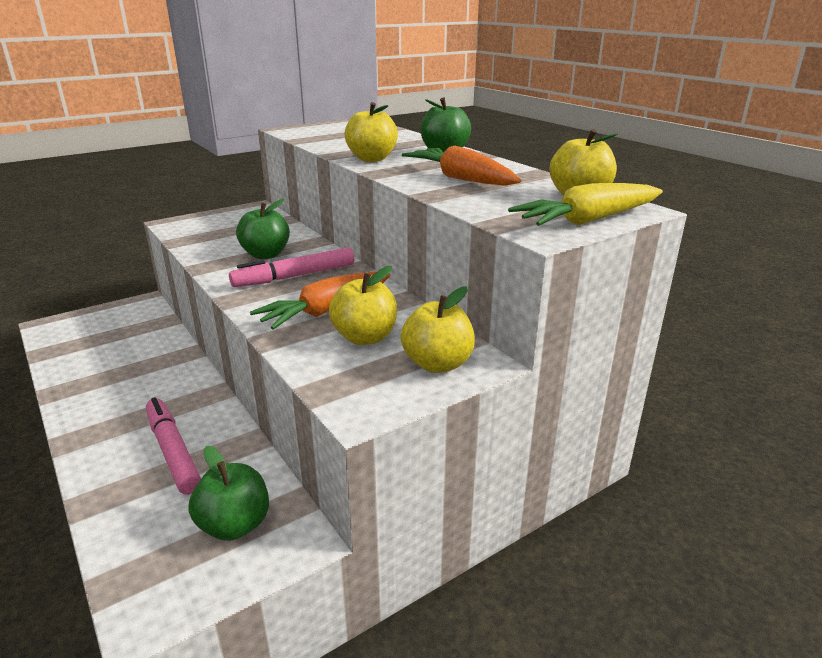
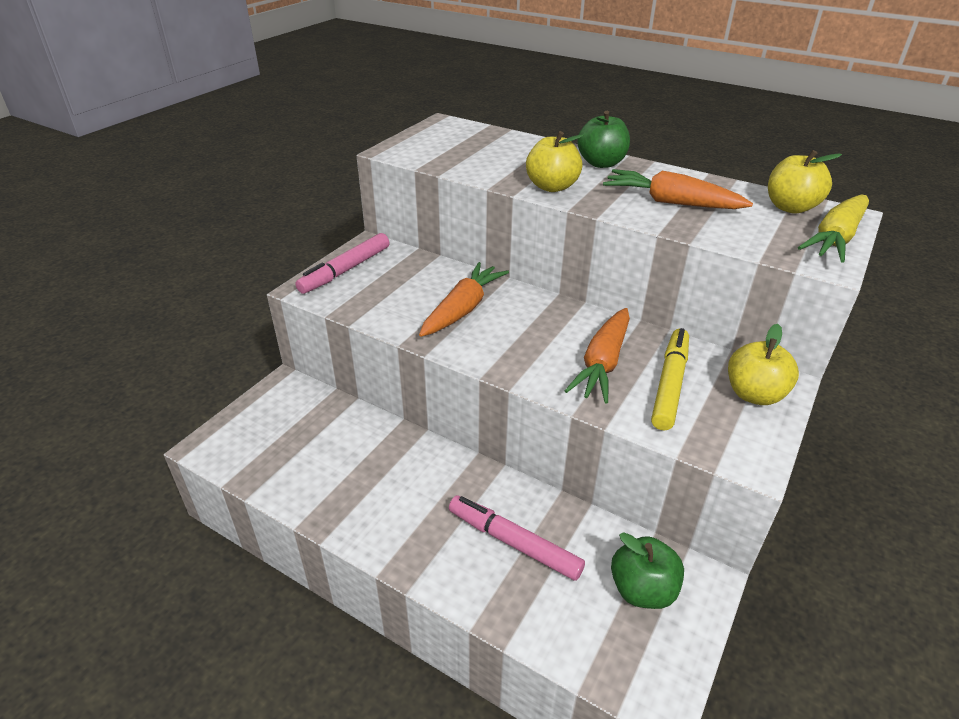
camera: 25 degrees left, 10 degrees up
pink marker [229,247,354,287] -> pink marker moved to [295,233,390,294]
green apple [236,199,290,259] -> orange carrot [419,262,509,337]
yellow apple [329,266,397,345] -> yellow marker [651,328,689,431]

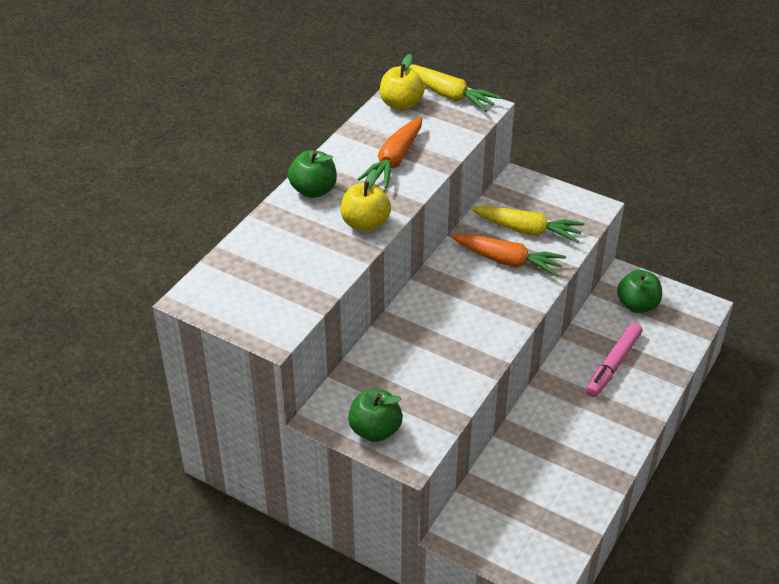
camera: 90 degrees left, 5 degrees up
pink marker [295,233,390,294] -> green apple [348,389,403,442]
orange carrot [419,262,509,337] -> none
yellow marker [651,328,689,431] -> yellow carrot [471,206,585,243]
yellow apple [728,324,799,405] -> none

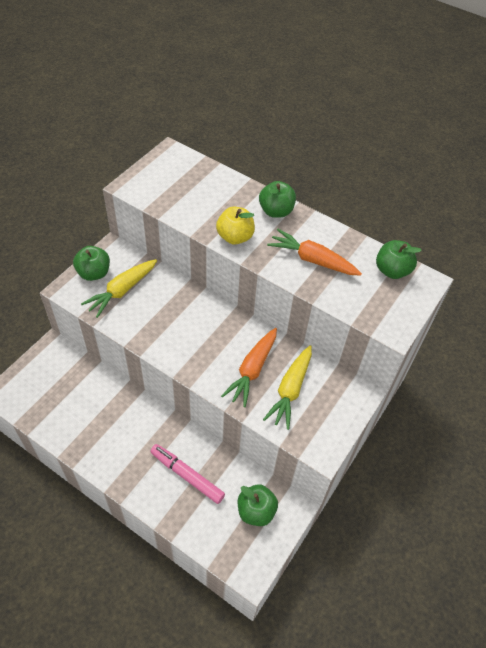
camera: 90 degrees right, 10 degrees up
yellow apple [380,54,425,110] -> green apple [376,240,422,279]
yellow carrot [410,64,502,112] -> yellow carrot moved to [81,259,157,318]

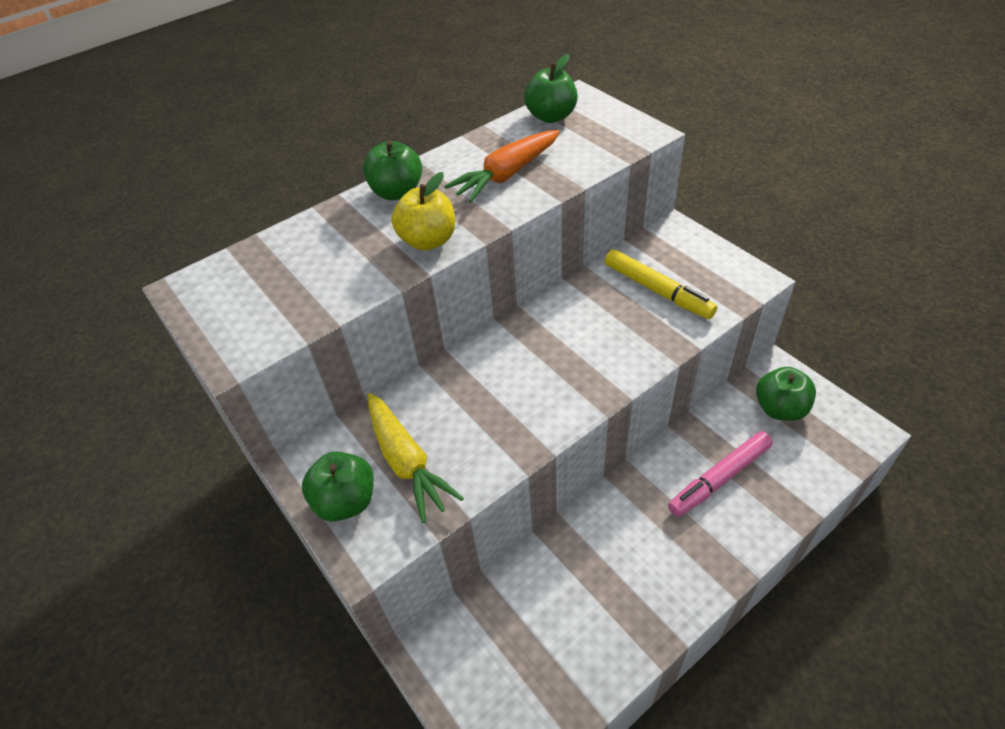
camera: 65 degrees left, 5 degrees down
orange carrot [221,328,277,407] -> none
yellow carrot [263,345,312,430] -> yellow marker [605,249,717,319]

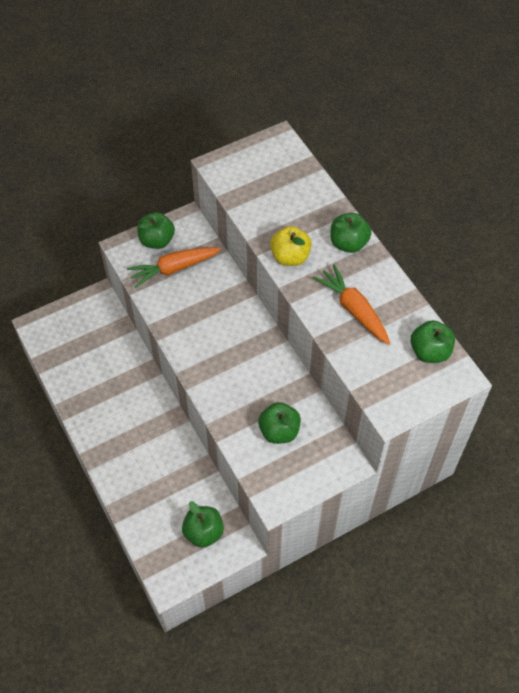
camera: 95 degrees right, 10 degrees up
yellow carrot [368,393,464,523] -> orange carrot [127,247,221,288]
yellow marker [605,249,717,319] -> green apple [258,402,301,444]
pink marker [668,431,773,517] -> none

